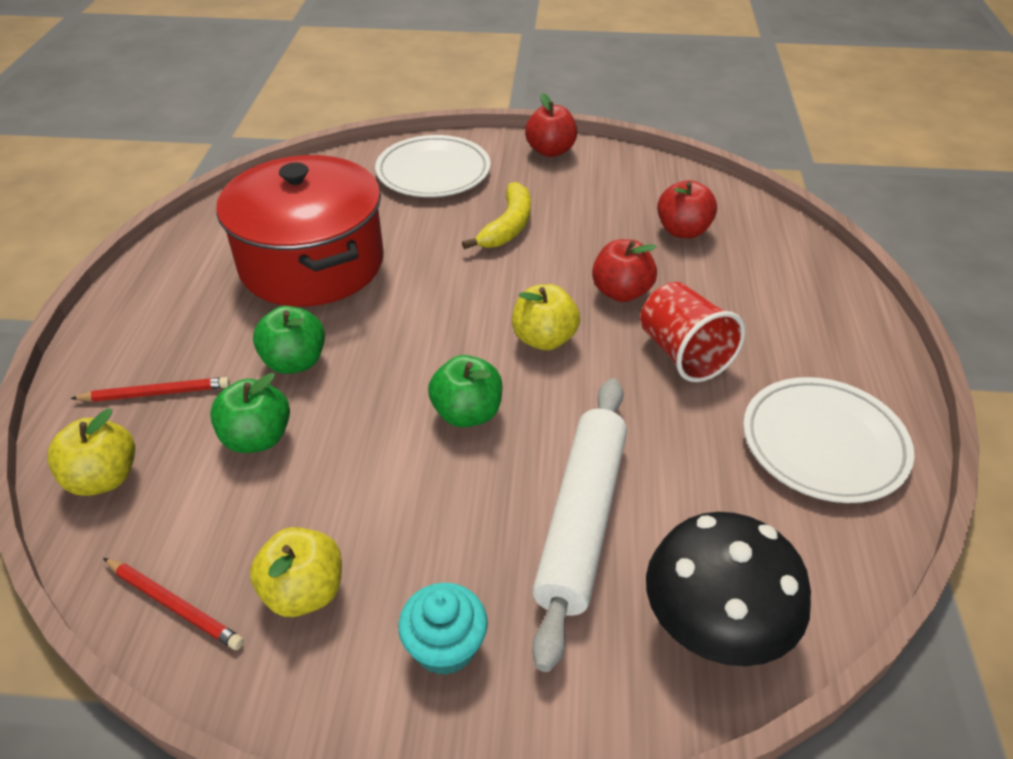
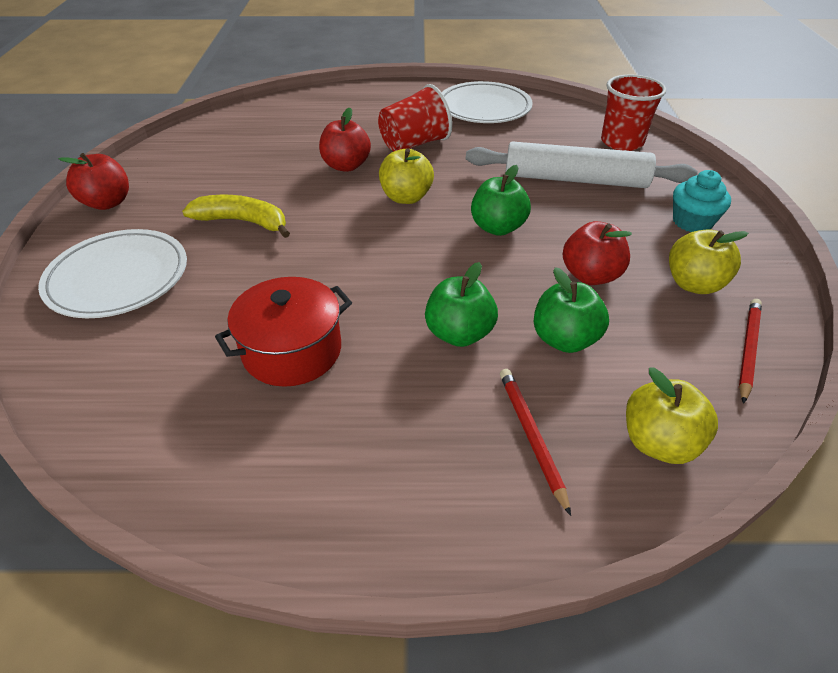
camera: 95 degrees left, 0 degrees up
red pot [216,155,384,307] -> red pot [215,277,352,387], size x0.58
black mushroom [646,512,811,666] -> red cup [601,74,666,151]
red apple [657,180,717,239] -> red apple moved to [563,221,632,285]

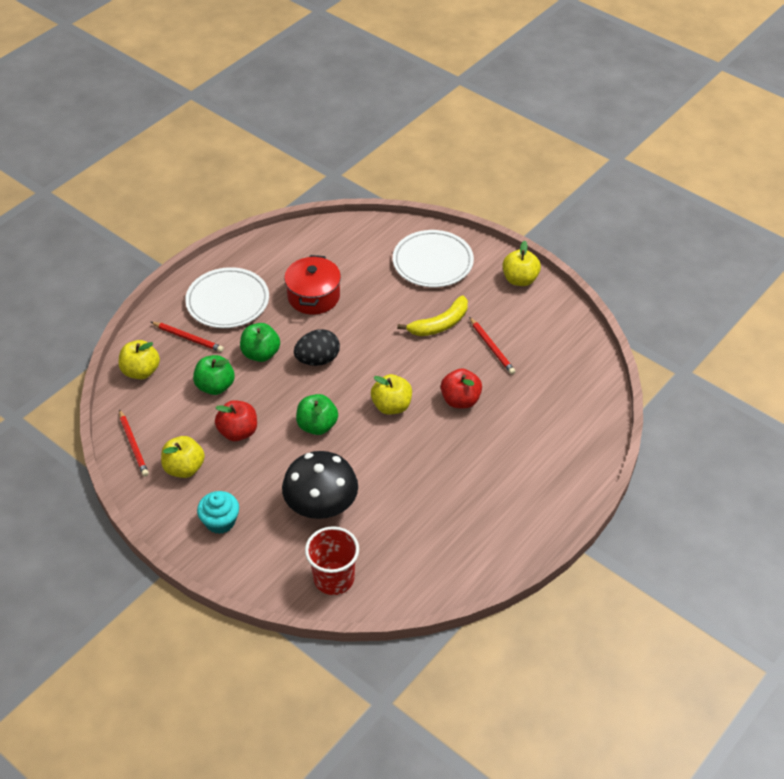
camera: 130 degrees right, 5 degrees up
red apple [59,153,129,210] -> yellow apple [503,241,541,286]
red cup [378,84,452,151] -> none
white plate [442,81,533,123] -> white plate moved to [185,267,269,328]
white rolling pin [466,141,698,188] -> black mushroom [282,451,358,519]
none -> black egg [294,329,340,366]
none -> red pencil [469,317,516,374]

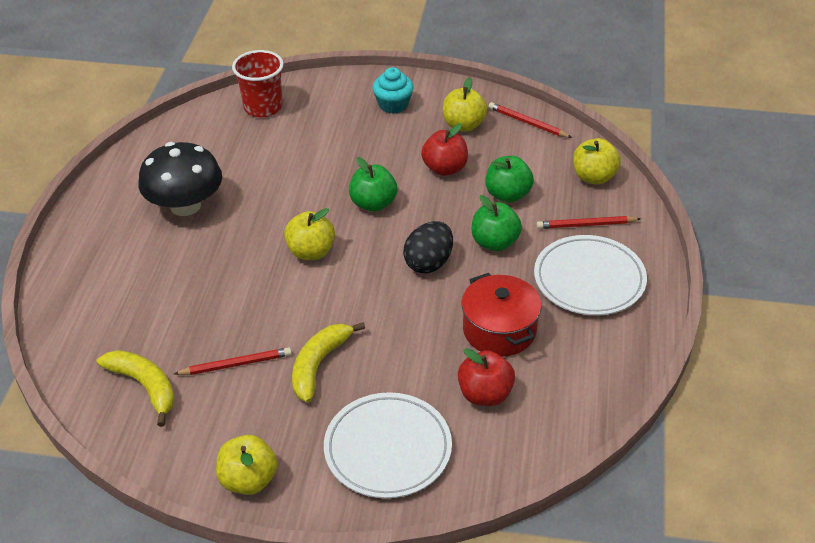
camera: 150 degrees right, 5 degrees down
black mushroom [282,451,358,519] -> black mushroom moved to [138,142,222,216]
red apple [441,368,482,408] -> red apple moved to [458,348,515,406]
red pencil [469,317,516,374] -> red pencil turned 135 degrees clockwise [174,347,292,375]
none -> yellow banana [97,350,175,427]

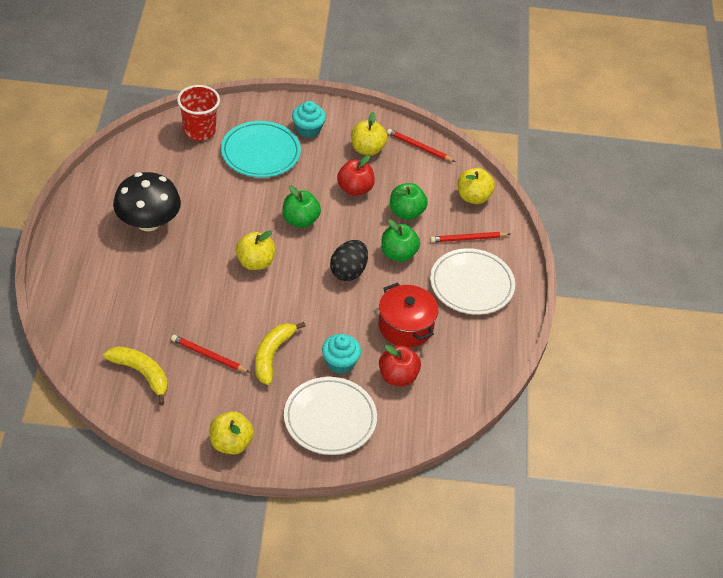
camera: 10 degrees left, 5 degrees up
red pencil [174,347,292,375] -> red pencil turned 135 degrees counterclockwise [171,335,250,373]
none -> turquoise plate [221,121,301,178]
none -> turquoise cupcake [322,334,361,374]

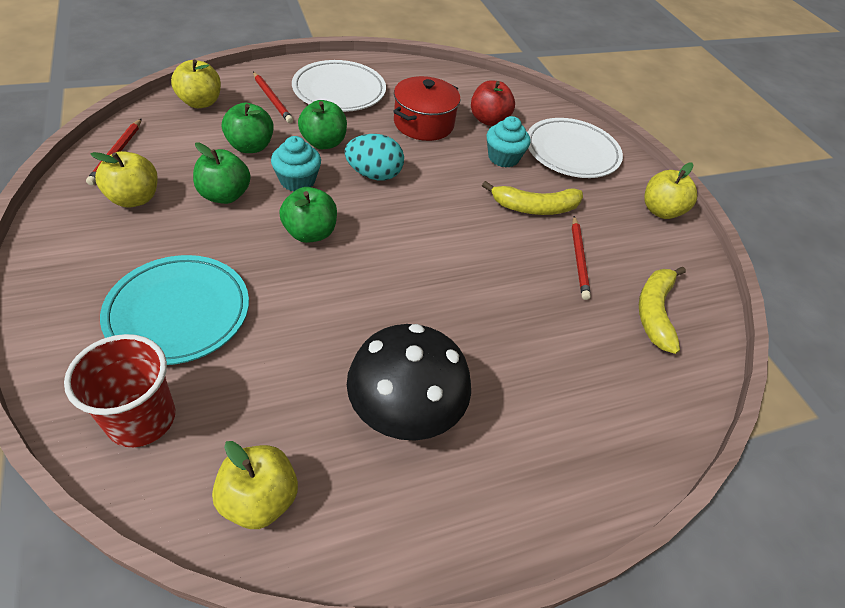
camera: 115 degrees left, 0 degrees up
yellow apple [236,230,275,270] -> yellow apple moved to [212,441,298,529]
turquoise cupcake [292,101,326,138] -> turquoise cupcake moved to [271,136,321,191]
black egg [330,240,368,281] -> turquoise egg [345,134,404,180]
red apple [337,155,375,196] -> green apple [193,143,251,204]

